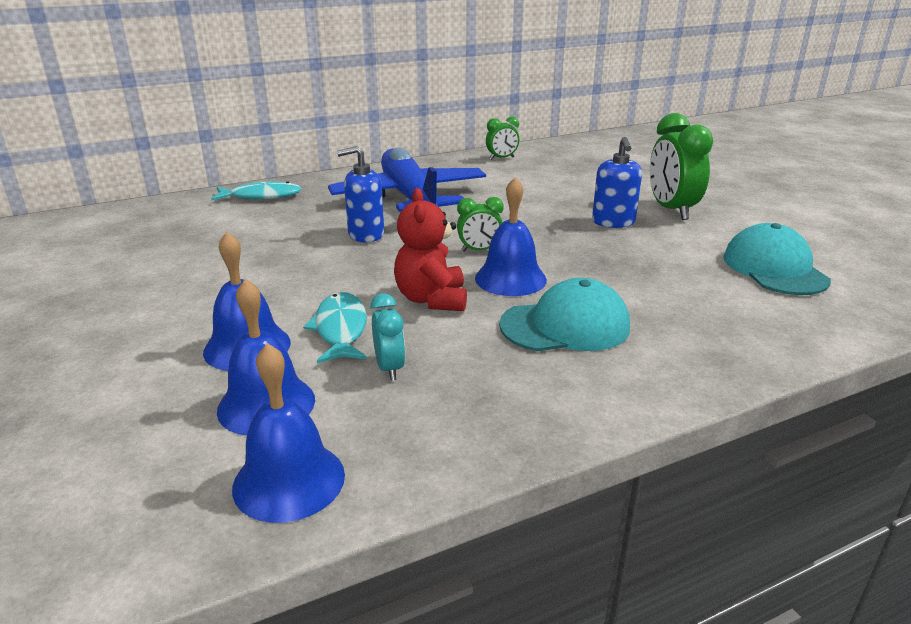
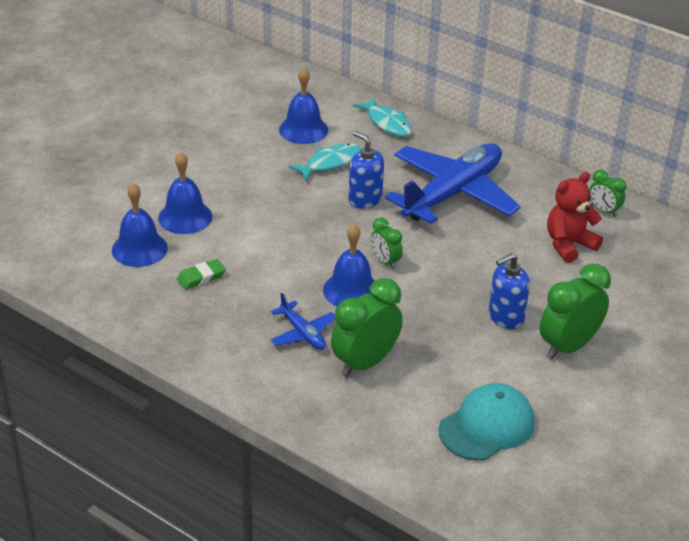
camera: 60 degrees right, 10 degrees up
blue bell [232,343,345,523] -> blue bell moved to [279,67,328,144]
turquoise fish [303,292,367,363] -> turquoise fish moved to [289,143,361,181]
turquoise clock [370,293,406,381] -> green eraser [177,259,226,290]
red teddy bear [394,188,467,311] -> red teddy bear moved to [547,172,603,263]
turquoise cap [499,278,630,351] -> blue plane [270,293,335,350]
none -> green clock [331,278,403,377]

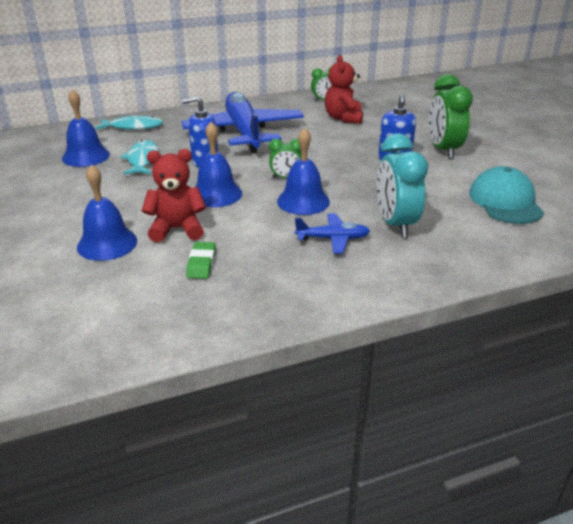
camera: 55 degrees left, 5 degrees down
blue bell [112,183,168,267] -> blue bell moved to [195,122,242,207]
green clock [331,278,403,377] -> turquoise clock [377,134,428,237]
none -> red teddy bear [142,149,206,243]

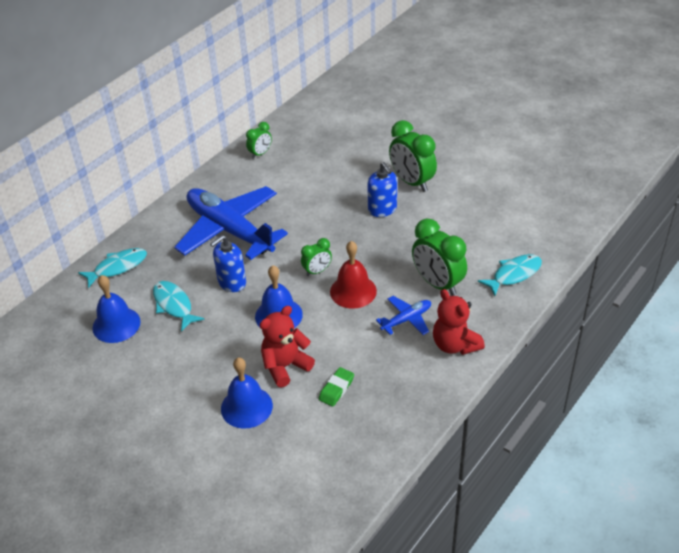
camera: 30 degrees left, 10 degrees up
green eraser [186,242,216,279] -> green eraser turned 60 degrees clockwise [319,367,354,407]
blue bell [277,128,330,215] -> red bell [330,241,377,309]
red teddy bear [325,55,363,124] -> red teddy bear moved to [433,289,485,355]
turquoise clock [377,134,428,237] -> green clock [412,219,467,296]
turquoise cap [469,166,544,224] -> none
none -> turquoise fish [478,254,542,296]

